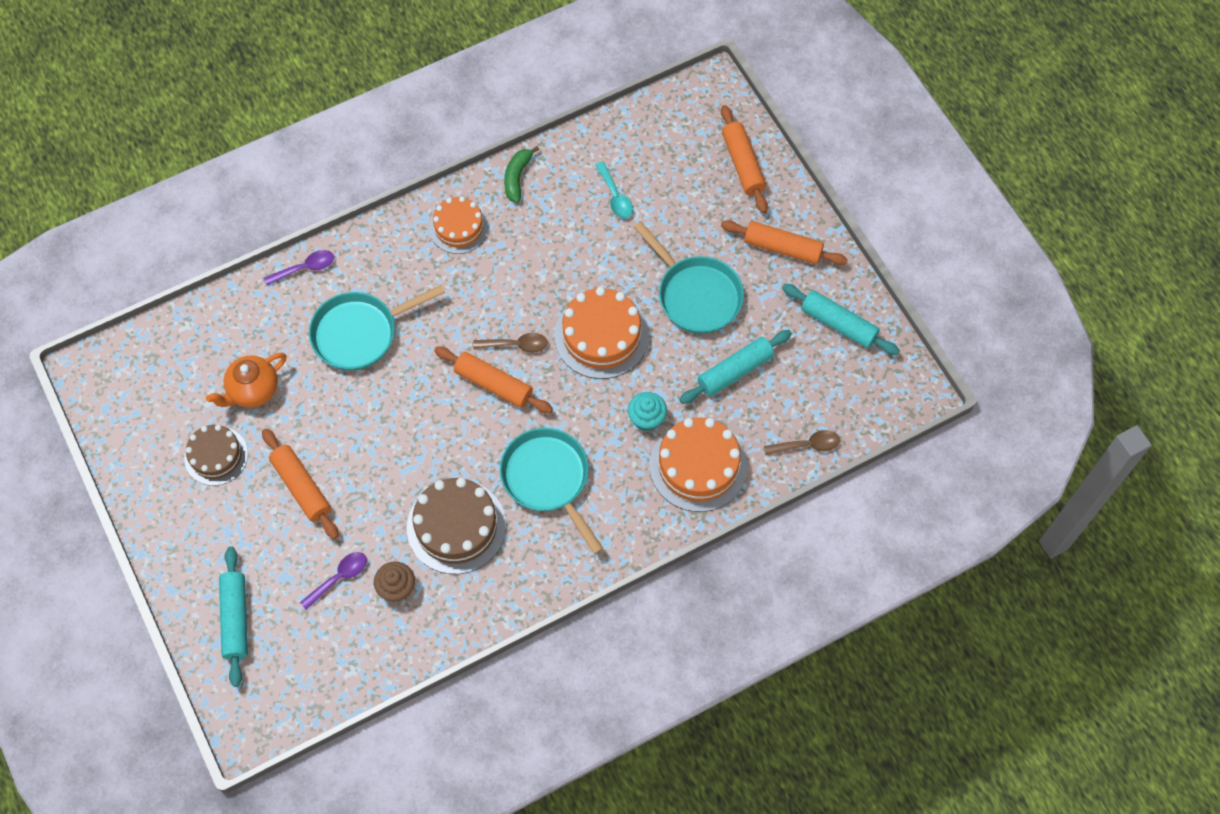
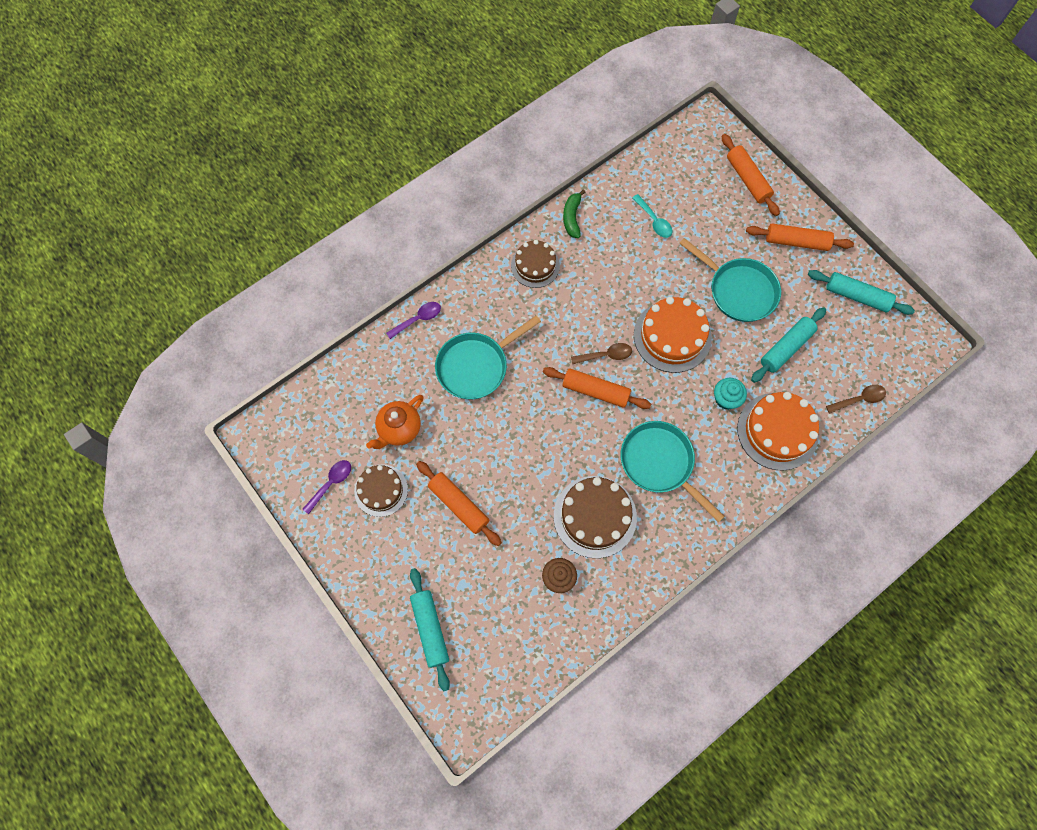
camera: 10 degrees left, 5 degrees up
purple spoon [300,552,367,610] -> purple spoon moved to [303,460,351,514]
orange cake [429,196,489,254] -> brown cake [511,240,560,288]

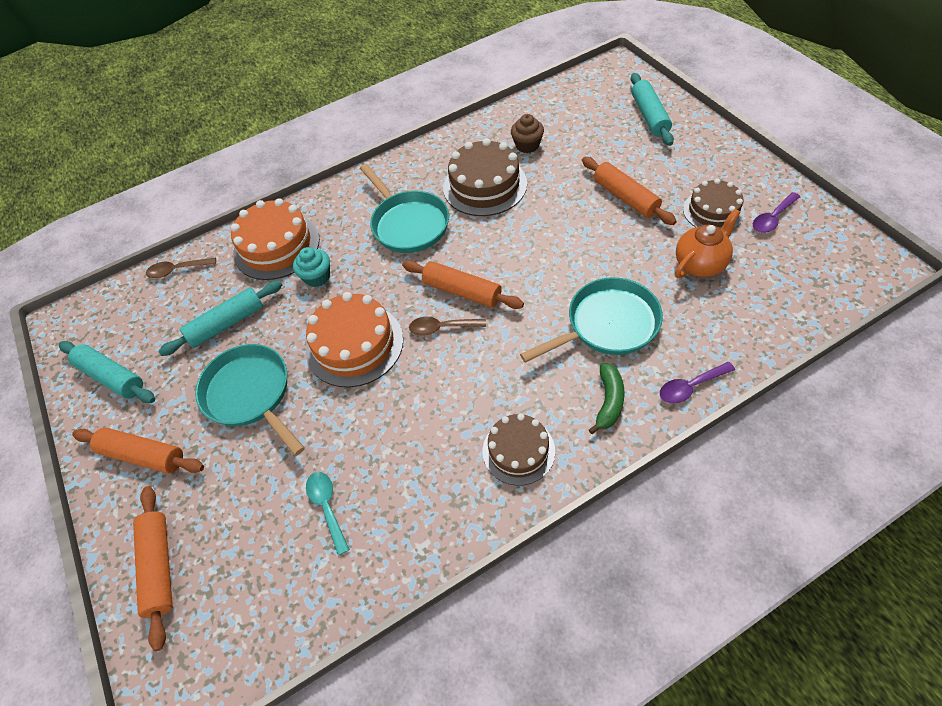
camera: 165 degrees left, 15 degrees down
green banana [563,189,585,238] -> green banana moved to [589,363,625,434]

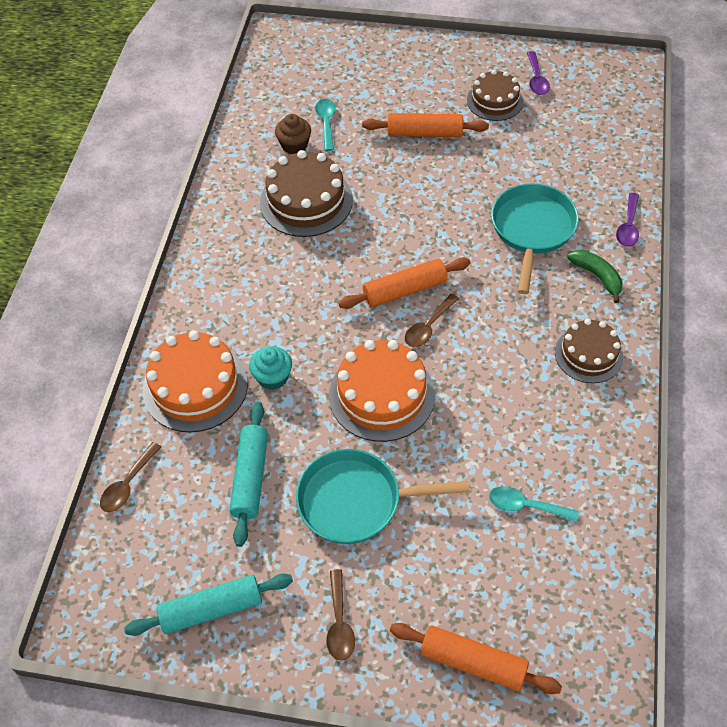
camera: 55 degrees left, 0 degrees up
orange rolling pin [72,428,204,474] -> brown spoon [326,569,355,661]
turquoise pan [360,164,449,253] -> none
turquoise rolling pin [631,73,674,146] -> none
orange teapot [675,209,740,278] -> none
none -> turquoise spoon [315,99,336,151]

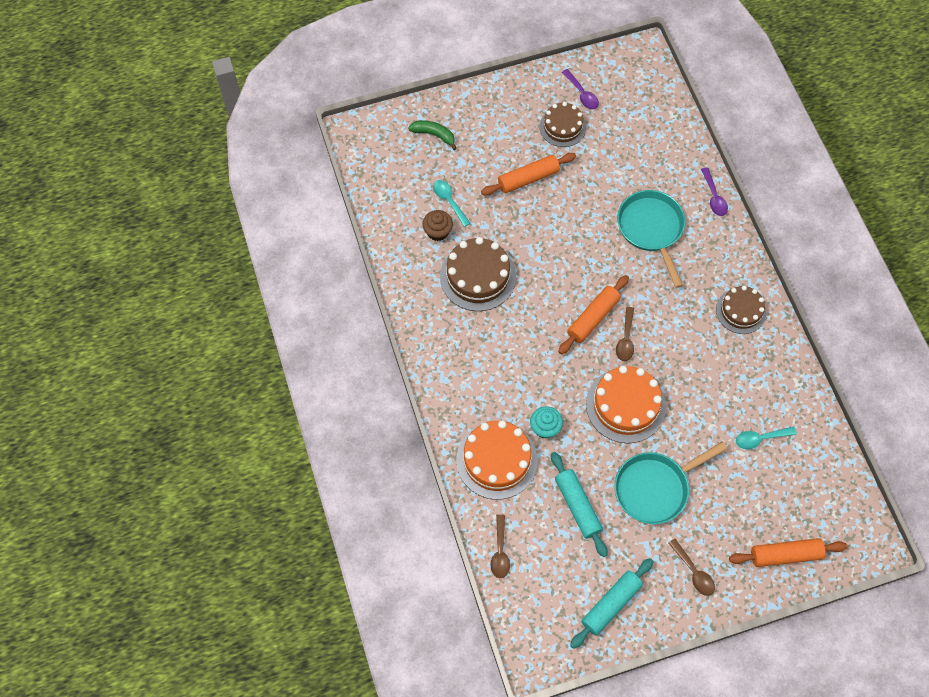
camera: 30 degrees left, 10 degrees up
green banana [567,250,623,303] -> green banana moved to [408,120,457,150]

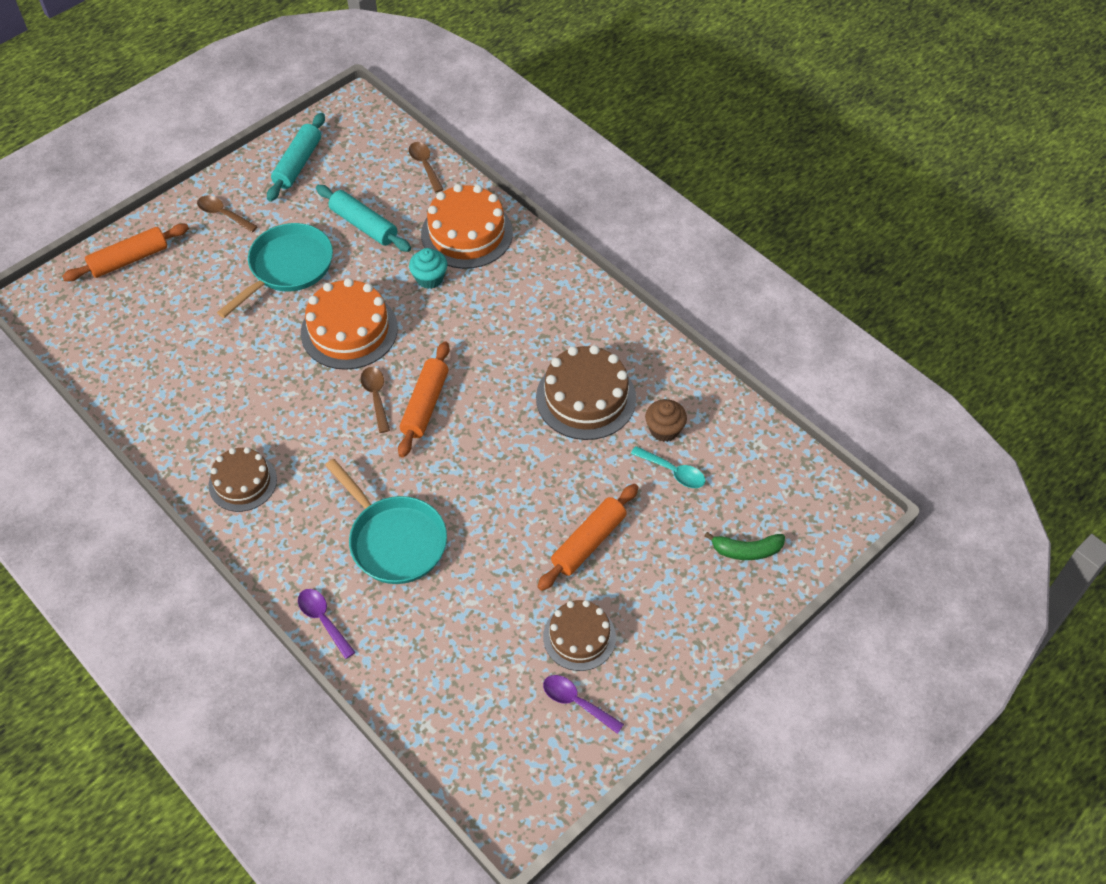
camera: 155 degrees right, 10 degrees down
turquoise spoon [736,427,797,449] -> none

